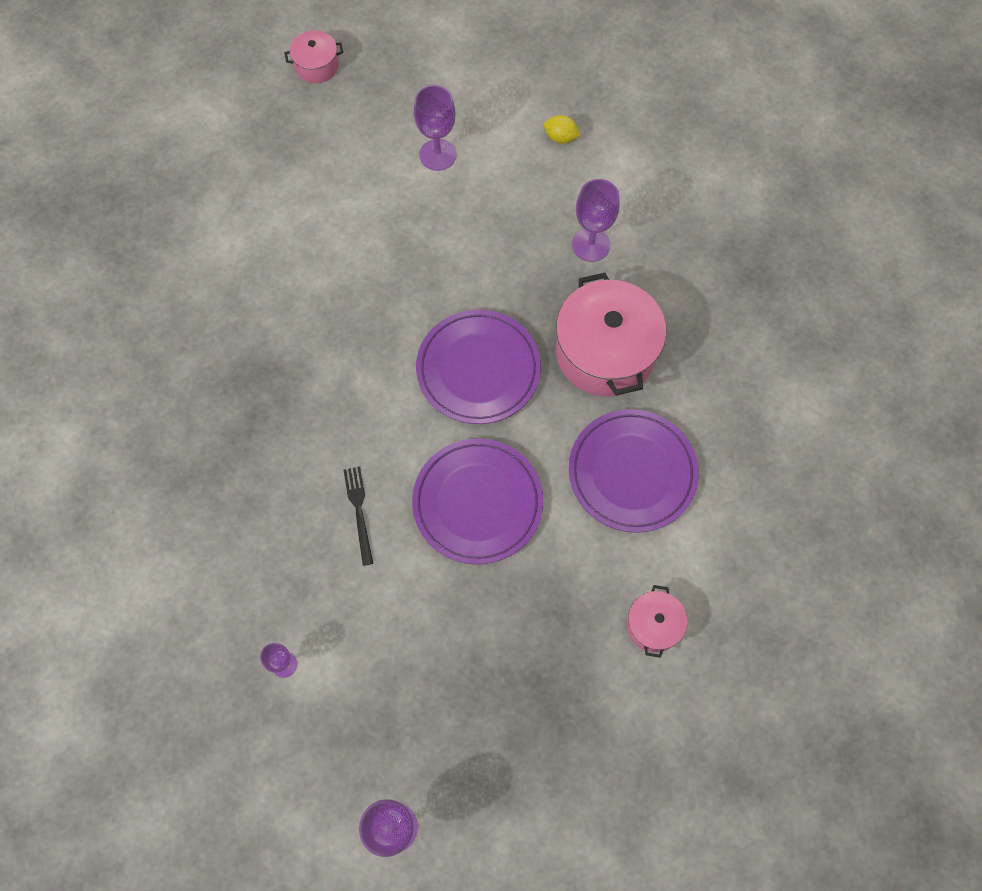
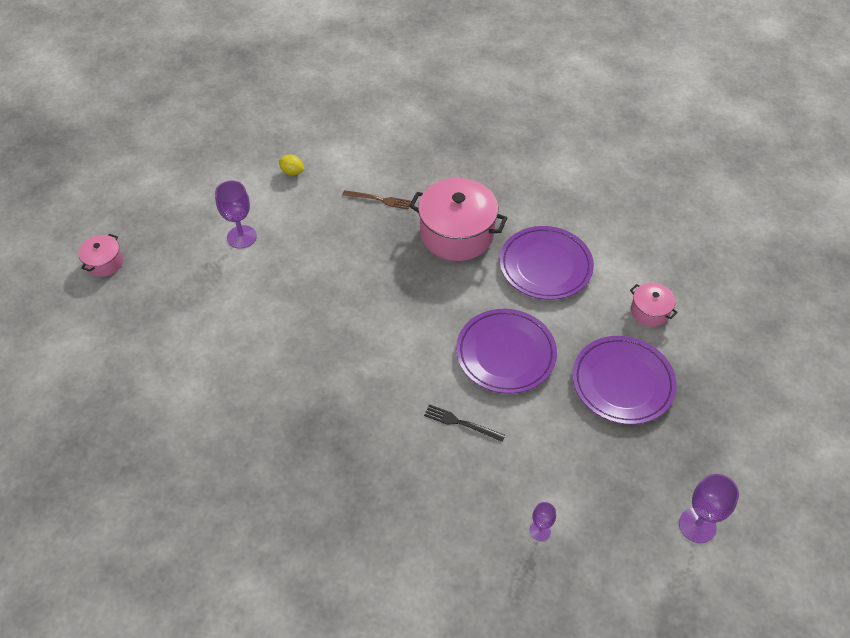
camera: 55 degrees left, 15 degrees down
purple plate [416,310,541,424] -> purple plate moved to [572,336,677,425]
yellow lemon [544,115,581,144] -> yellow lemon turned 60 degrees clockwise [279,155,304,175]
purple goblet [572,179,620,262] -> brown fork [342,190,411,210]

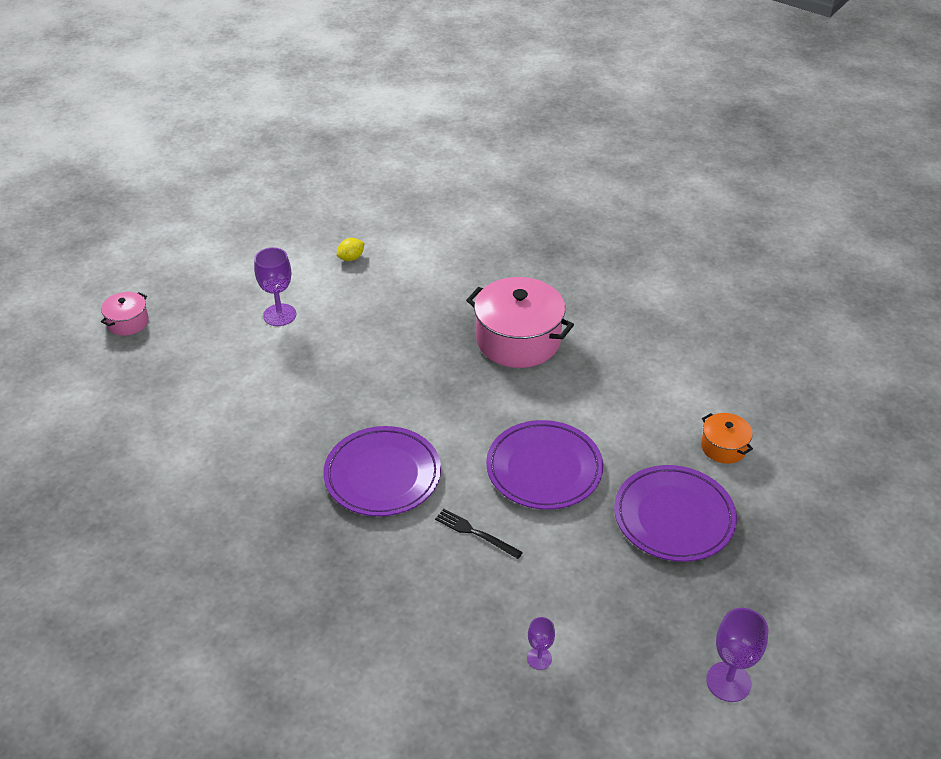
camera: 10 degrees right, 10 degrees down
yellow lemon [279,155,304,175] -> yellow lemon turned 75 degrees counterclockwise [337,238,365,261]
brown fork [342,190,411,210] -> none
purple plate [500,226,594,300] -> purple plate moved to [323,426,441,516]
pink pot [630,283,678,327] -> orange pot [701,413,753,464]

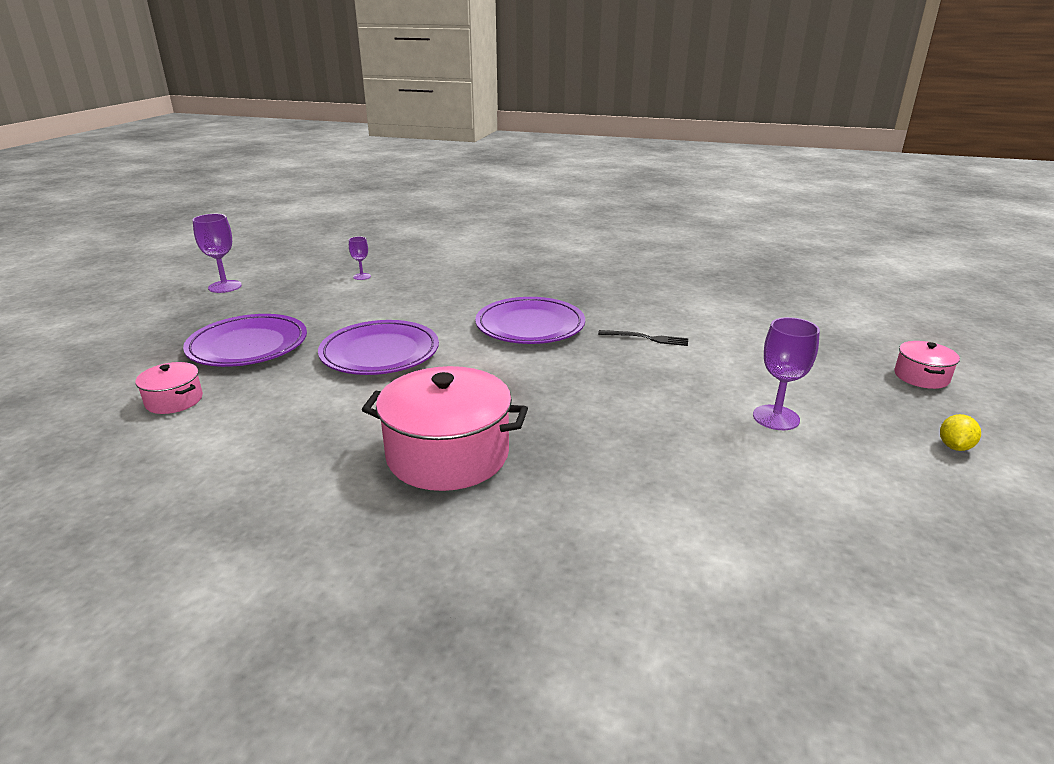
camera: 160 degrees right, 15 degrees down
yellow lemon [337,238,365,261] -> yellow lemon moved to [940,414,981,451]
black fork [435,509,523,559] -> black fork moved to [598,330,688,346]
orange pot [701,413,753,464] -> pink pot [135,362,203,414]

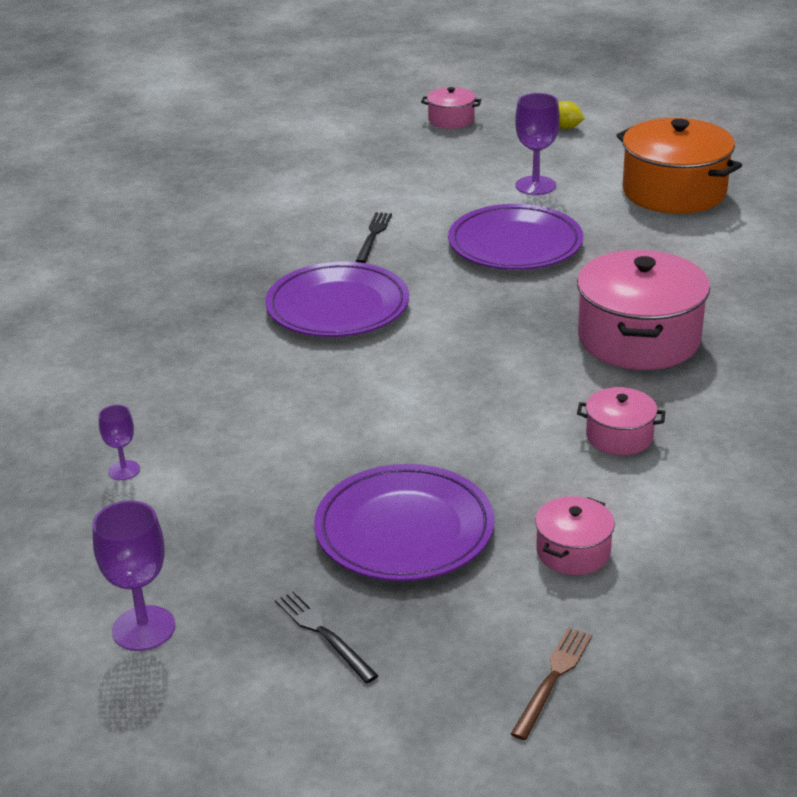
camera: 90 degrees left, 5 degrees up
purple plate [318,320,439,375] -> purple plate moved to [448,204,583,270]
none -> black fork [275,589,378,683]
none -> brown fork [511,627,592,740]
none -> pink pot [577,387,665,455]
none -> orange pot [616,118,742,214]

